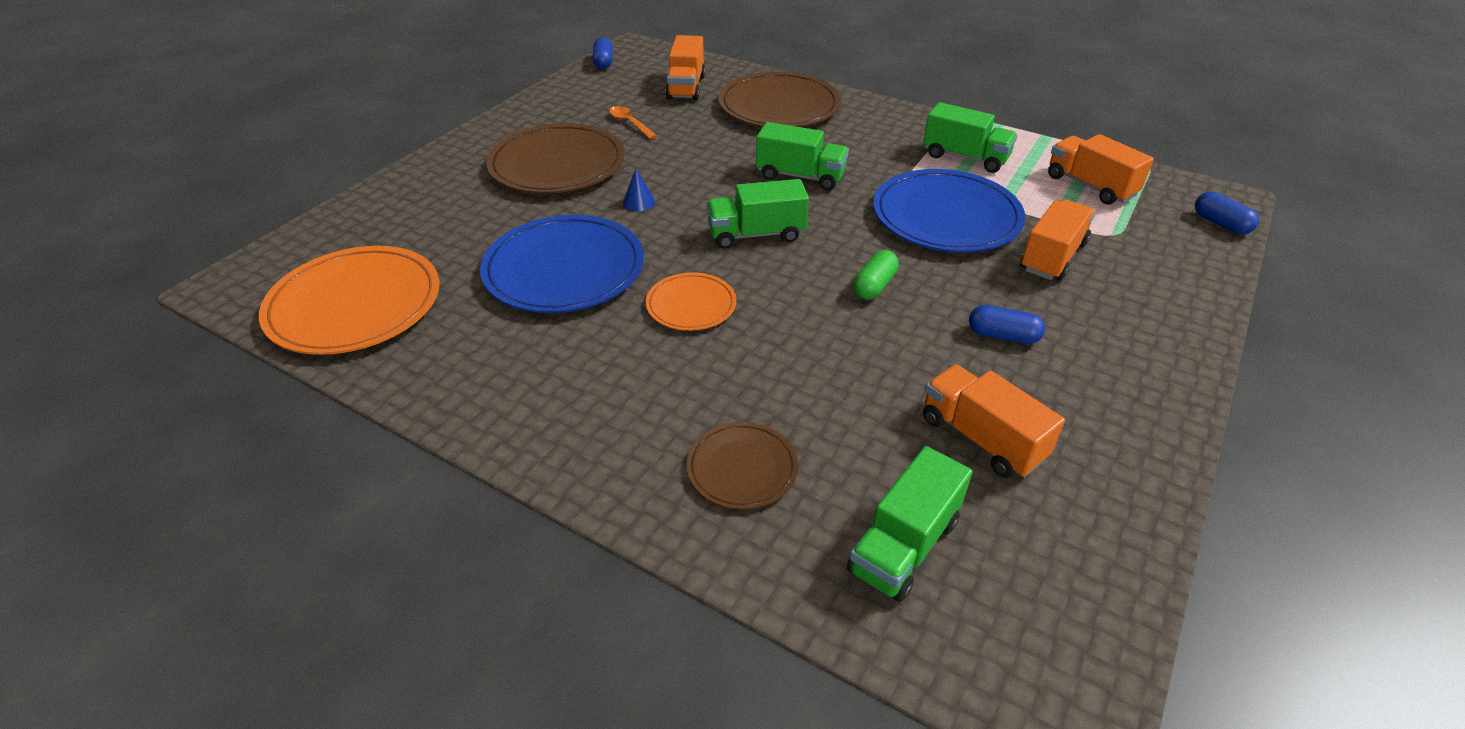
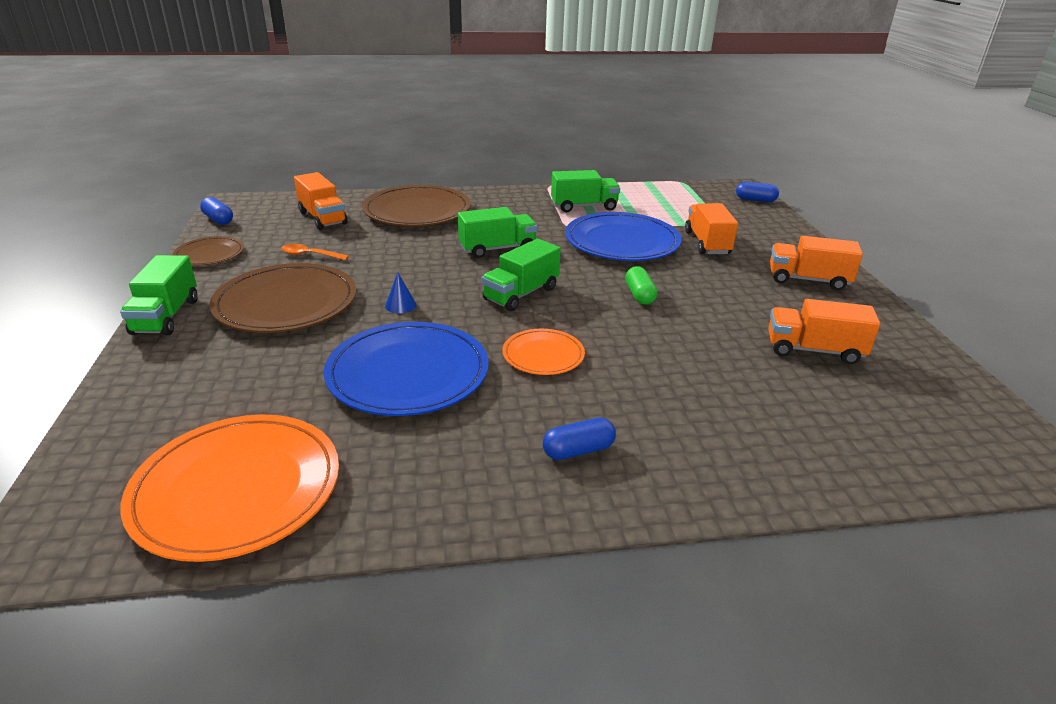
camera: 40 degrees left, 10 degrees down
brown plate [687,422,798,510] -> brown plate moved to [173,236,244,266]
green truck [847,446,973,602] -> green truck moved to [120,255,198,335]
blue capsule [969,305,1045,344] -> blue capsule moved to [543,417,616,460]
orange truck [1048,134,1154,205] -> orange truck moved to [770,236,863,290]

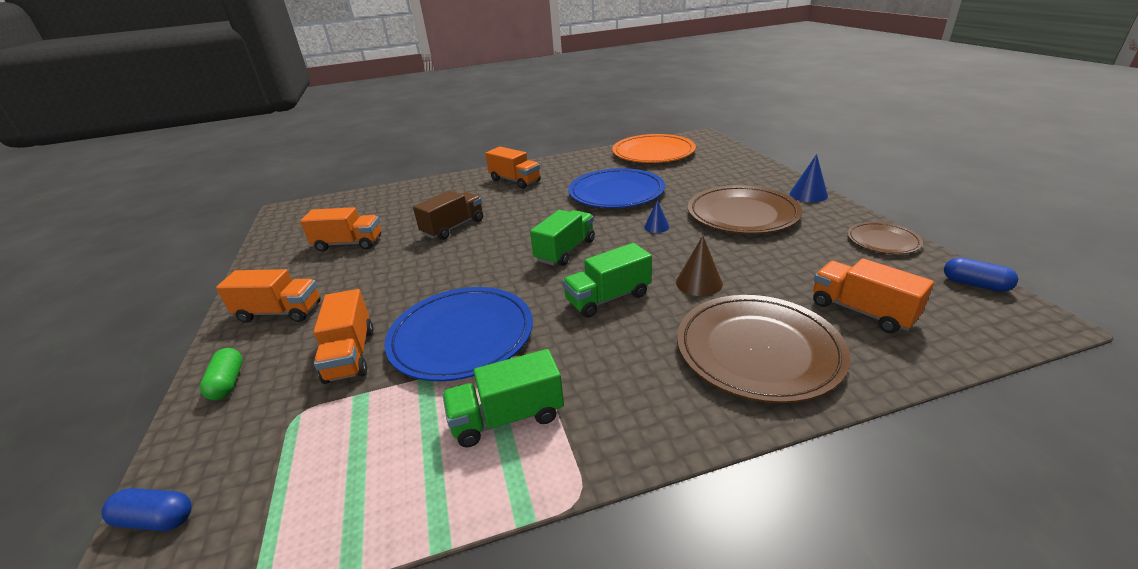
camera: 175 degrees right, 0 degrees up
green truck [120,255,198,335] -> blue cone [790,154,828,202]
orange spoon [281,244,349,260] -> none
orange plate [502,329,585,375] -> none
blue capsule [543,417,616,460] -> orange truck [485,147,541,189]
green capsule [625,266,657,305] -> green capsule moved to [200,348,243,400]
none -> brown truck [413,190,483,240]
none -> brown cone [676,236,723,296]

